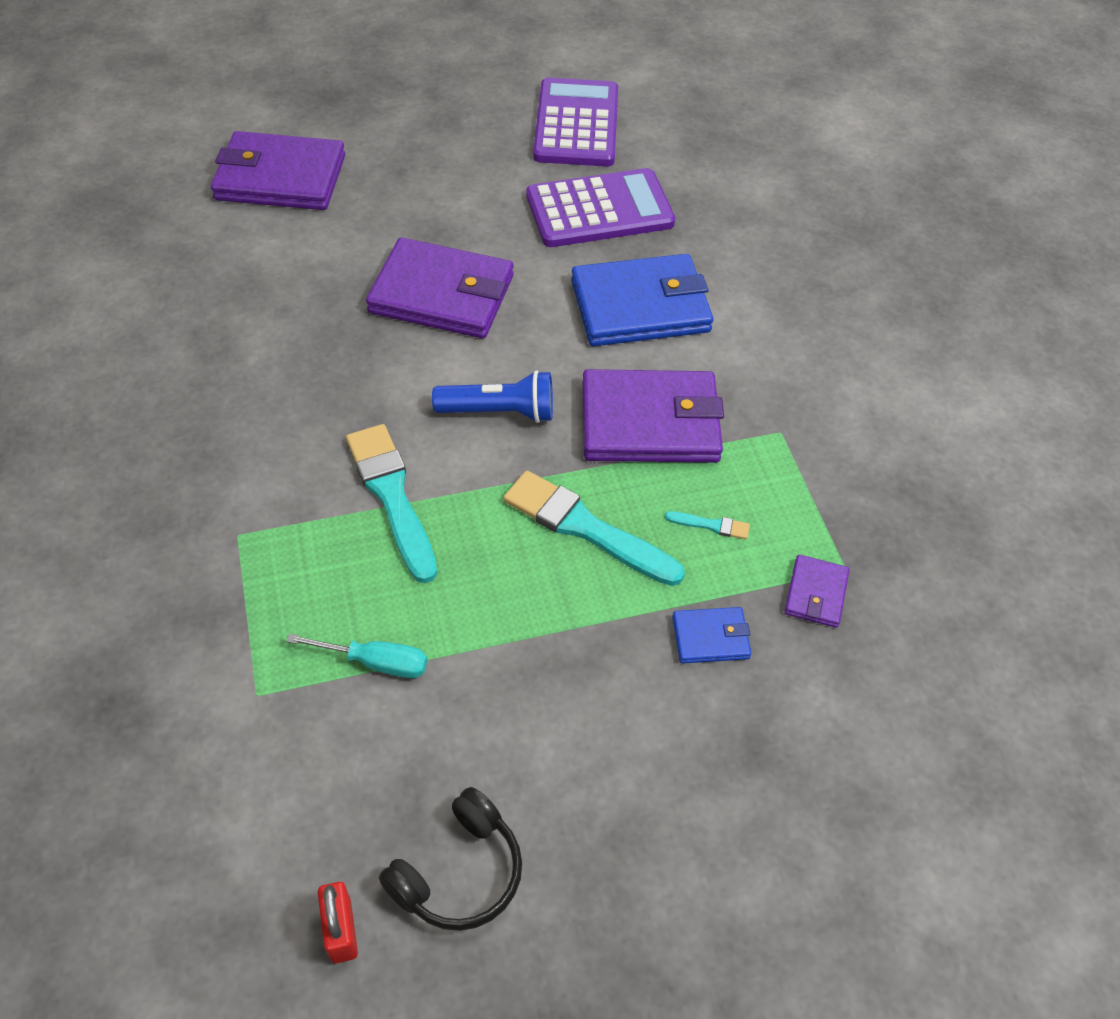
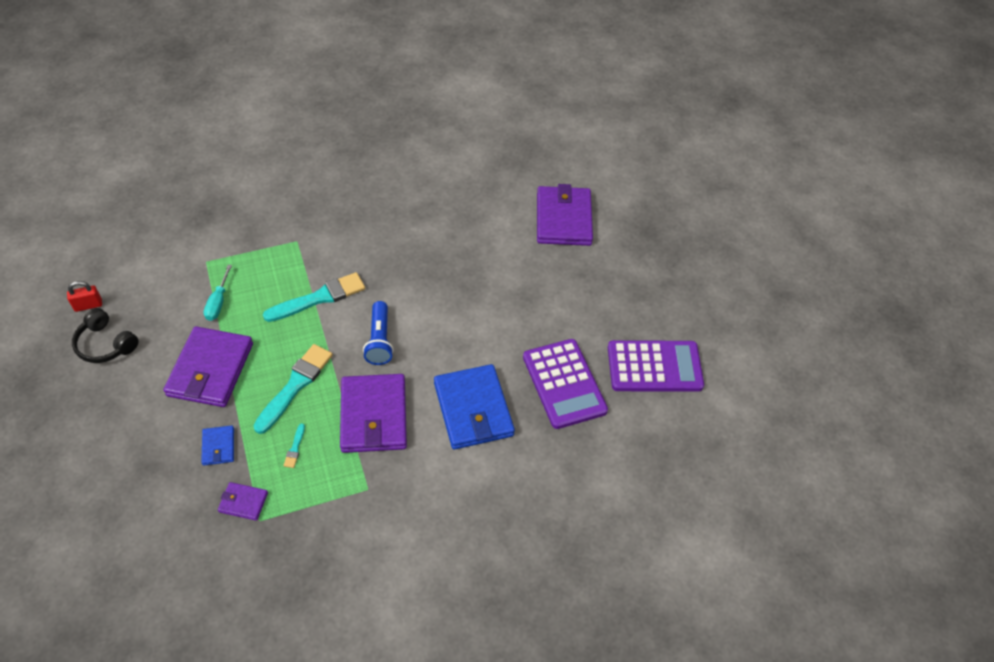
camera: 85 degrees right, 0 degrees up
purple wallet [366,237,514,338] -> purple wallet moved to [163,326,253,407]

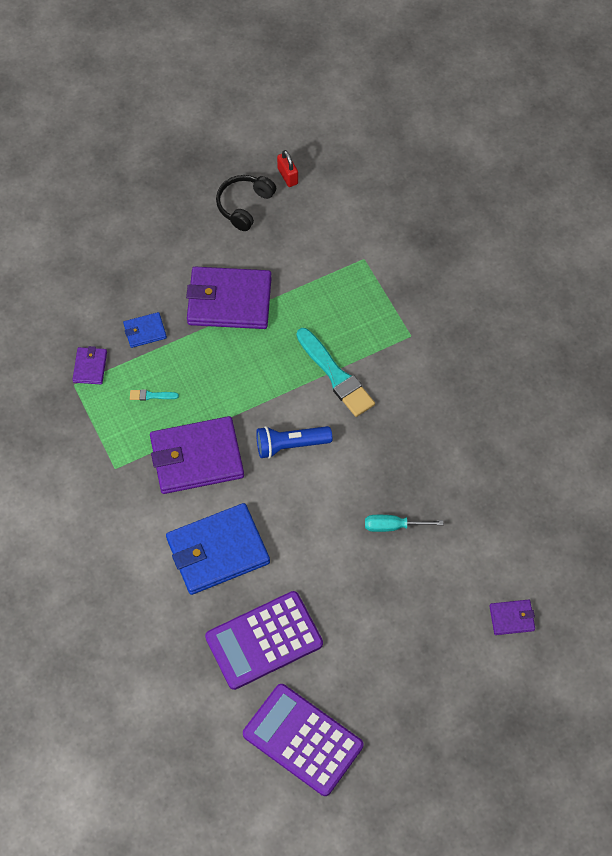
camera: 85 degrees right, 10 degrees up
turquoise screwdriver [204,265,232,321] -> turquoise screwdriver moved to [365,515,443,532]
turquoise brush [253,344,333,434] -> none
purple wallet [537,184,593,246] -> purple wallet [490,600,535,635], size x0.46
purple calculator [608,340,704,392] -> purple calculator turned 135 degrees clockwise [243,684,363,796]

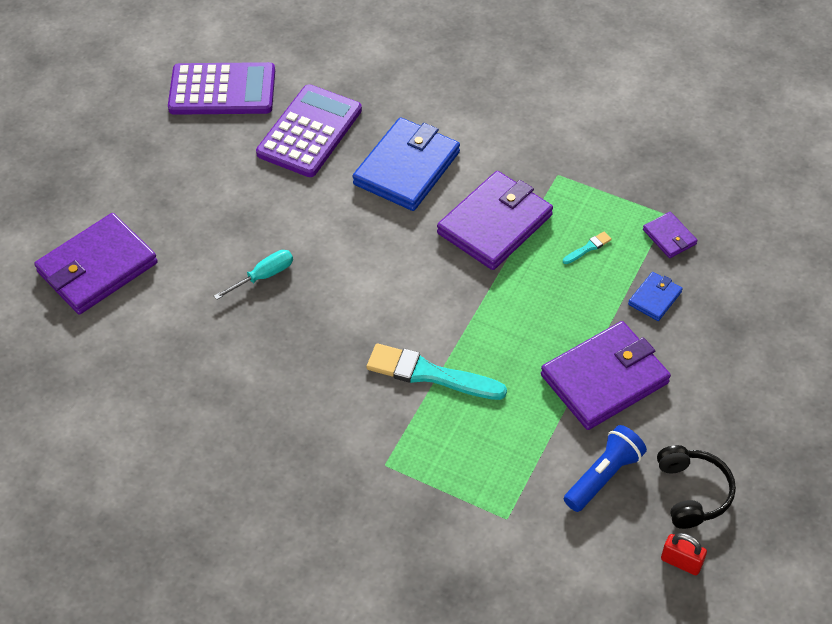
camera: 145 degrees right, 10 degrees down
blue flashlight [256,426,332,459] -> blue flashlight moved to [564,425,647,512]
purple wallet [490,600,535,635] -> purple wallet [34,213,158,315], size x2.15

